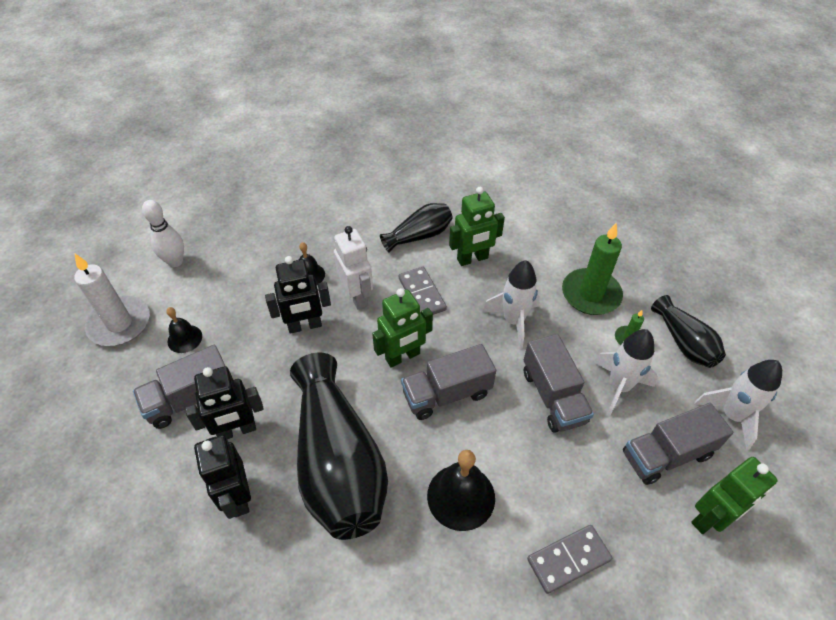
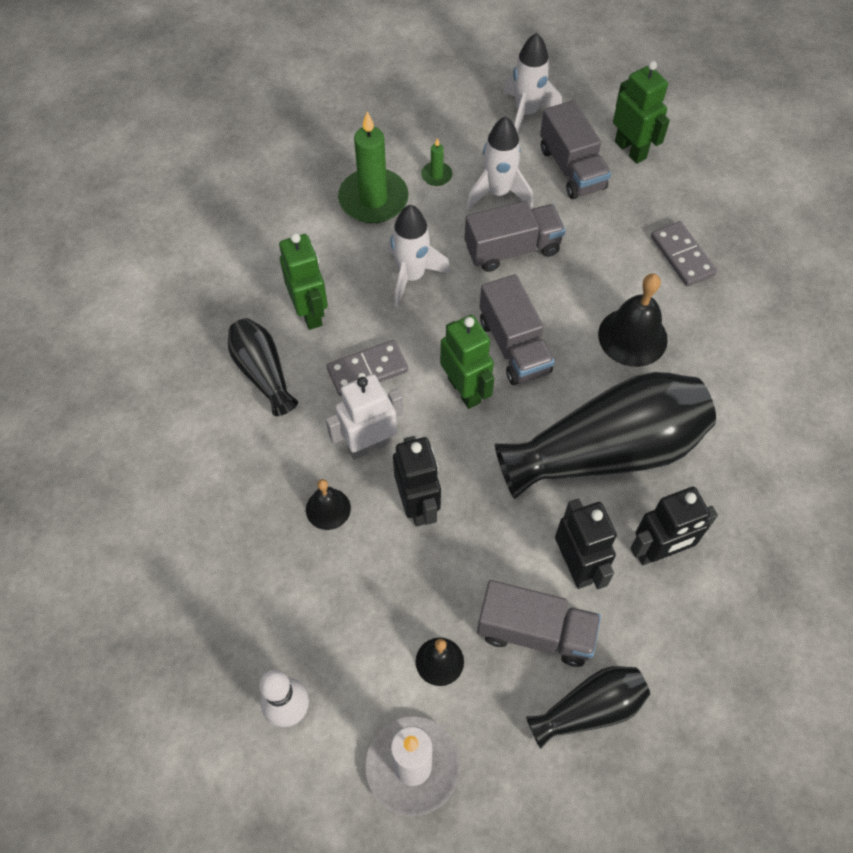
camera: 90 degrees left, 10 degrees up
grey truck [133,345,225,429] -> grey truck turned 45 degrees counterclockwise [477,580,601,667]
black vase [651,295,726,368] -> black vase moved to [526,666,650,749]

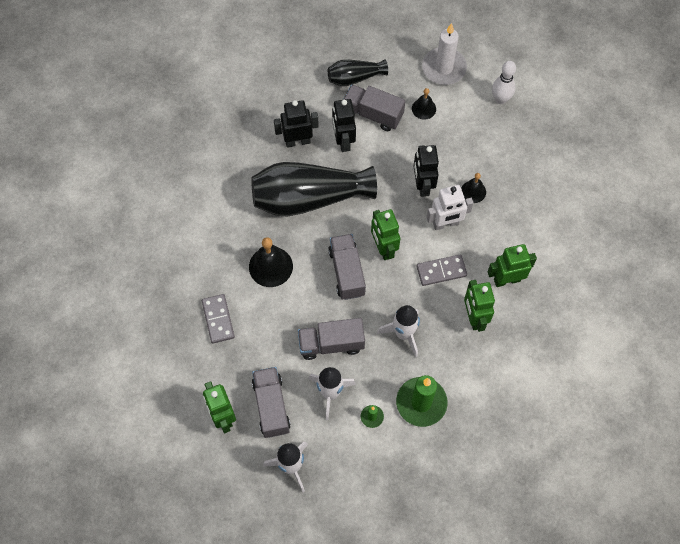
camera: 170 degrees left, 5 degrees up
black vase [228,318,298,416] -> green robot [488,244,537,287]

